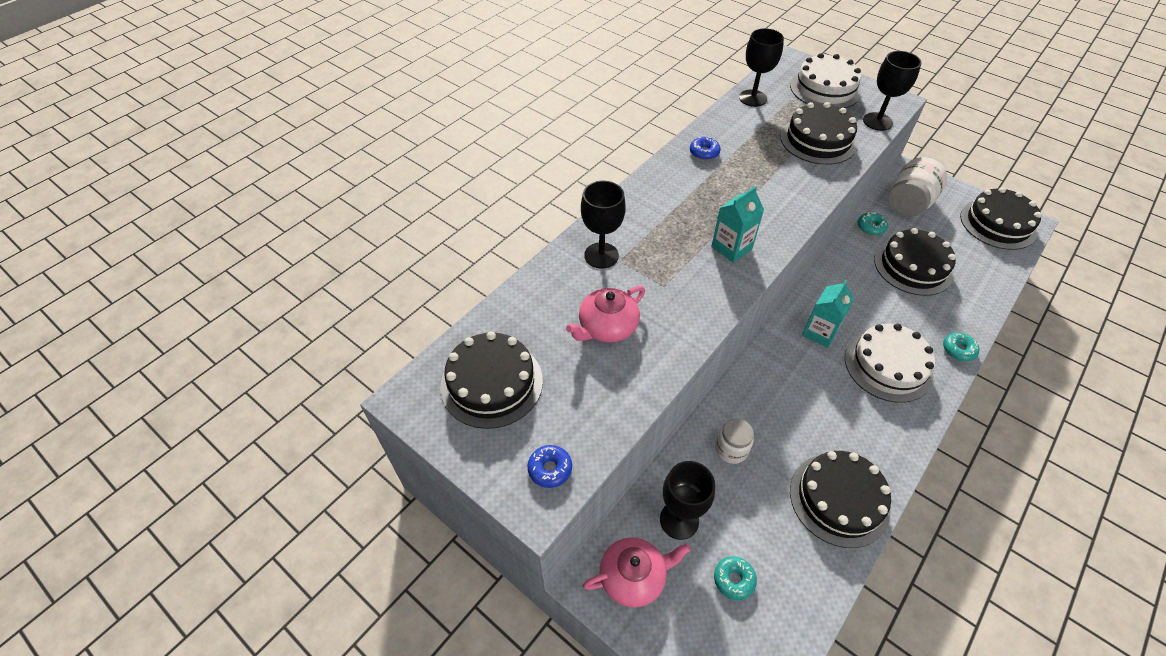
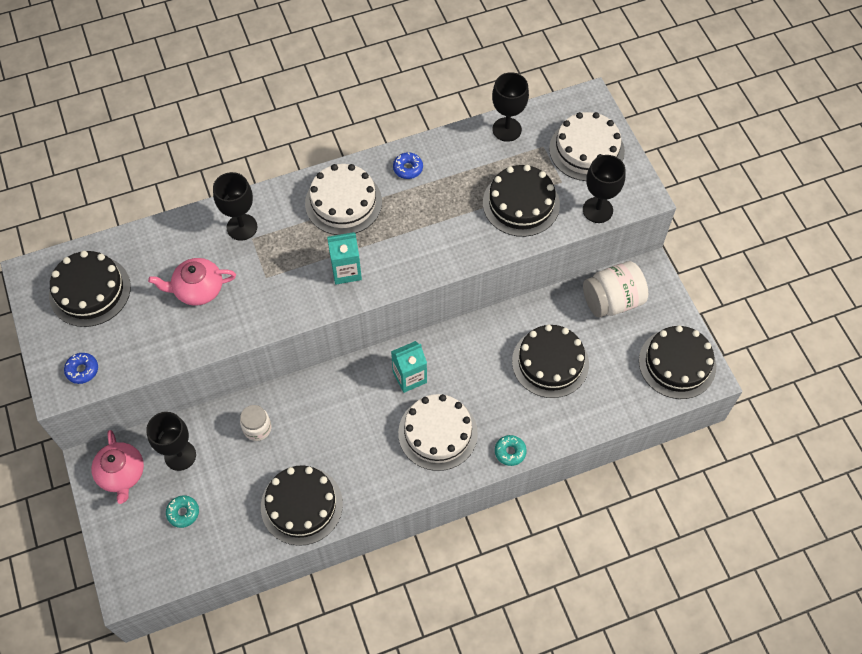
camera: 30 degrees right, 10 degrees up
pink teapot [583,537,691,608] -> pink teapot turned 60 degrees clockwise [91,430,144,504]
turquoise donut [858,212,888,235] -> none
none -> white cake [305,164,382,235]

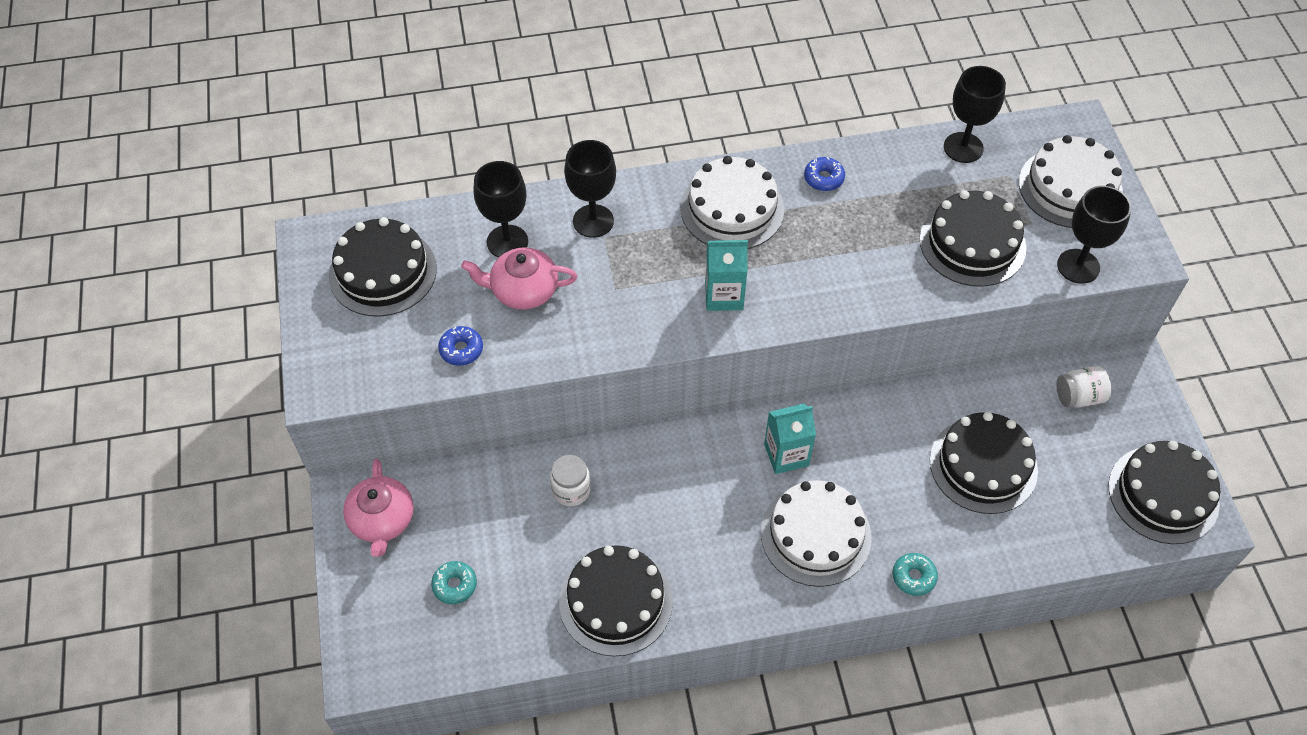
camera: 10 degrees right, 5 degrees down
blue donut [64,353,98,384] -> blue donut moved to [438,326,483,366]
black goblet [146,412,196,471] -> black goblet moved to [473,161,528,258]
white jar [583,261,648,318] -> white jar [1056,366,1111,408], size x0.59

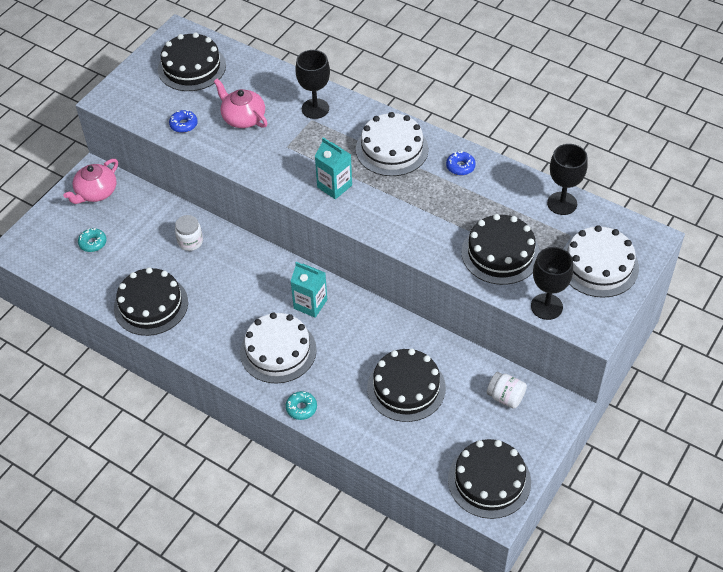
camera: 45 degrees right, 5 degrees down
black goblet [473,161,528,258] -> none

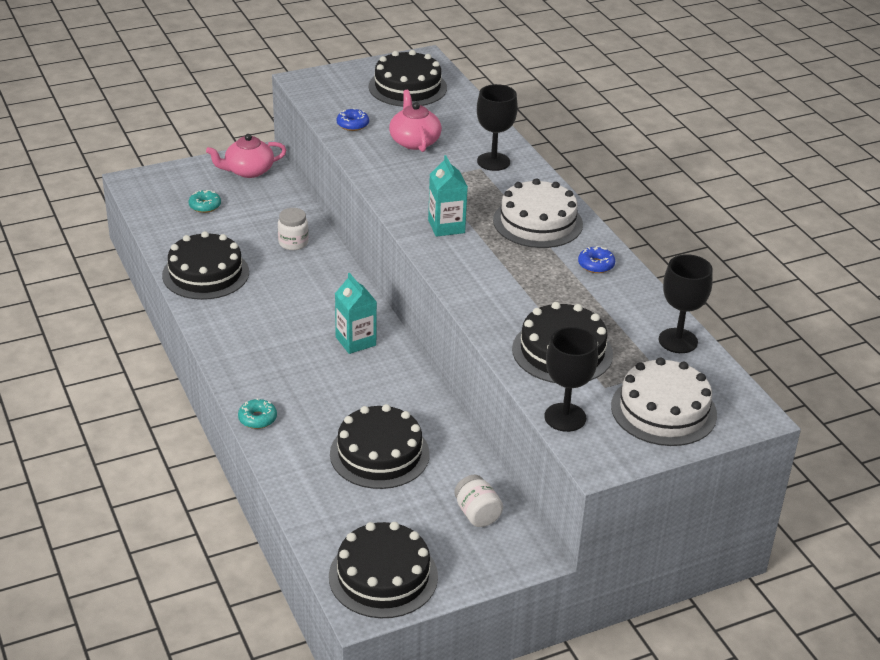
camera: 30 degrees right, 15 degrees down
white cake [240,312,317,384] -> none

